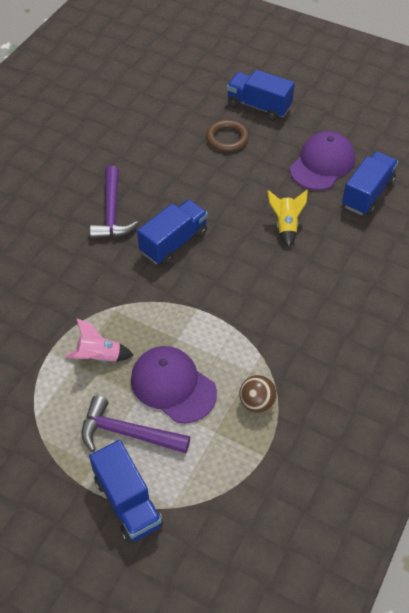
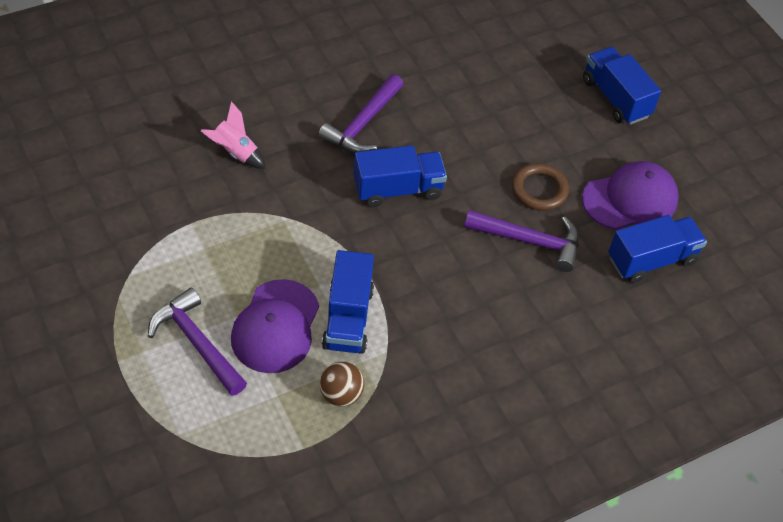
camera: 30 degrees right, 0 degrees up
pink rocket [65,318,134,362] -> pink rocket moved to [201,101,266,169]
blue truck [89,440,163,543] -> blue truck moved to [322,250,374,354]
purple cap [131,346,217,423] -> purple cap turned 150 degrees counterclockwise [231,279,319,373]
brown ring [206,120,249,152] -> brown ring moved to [512,163,569,211]
yellow rocket [267,190,308,248] -> purple hammer [464,210,579,272]

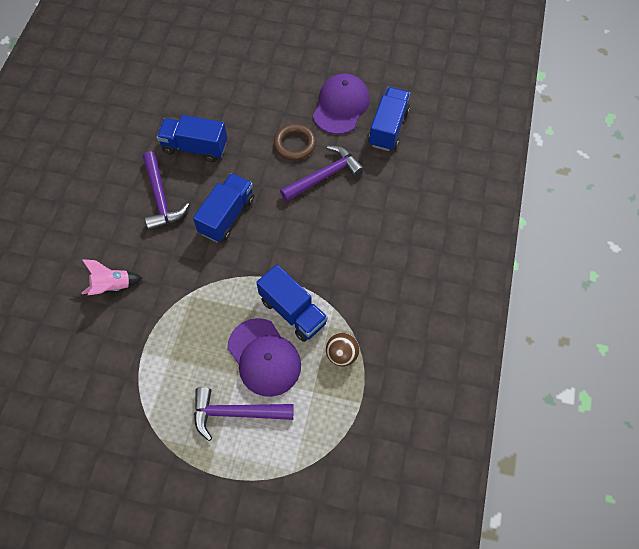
camera: 45 degrees left, 10 degrees up
blue truck [583,47,661,125] -> blue truck moved to [157,115,227,162]

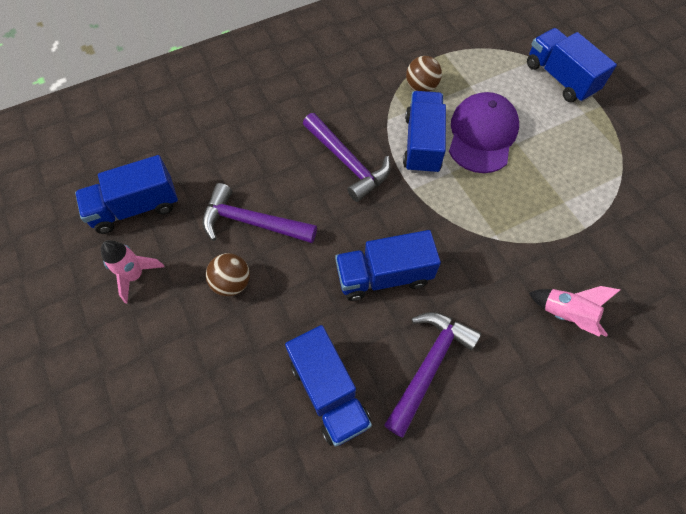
camera: 130 degrees left, 0 degrees up
purple hammer [194,387,294,441] -> purple hammer moved to [303,113,391,202]
brown ring [274,124,316,160] -> brown ball [206,253,250,296]
purple cap [313,74,370,134] -> pink rocket [101,240,164,303]
none -> blue truck [527,28,617,102]

